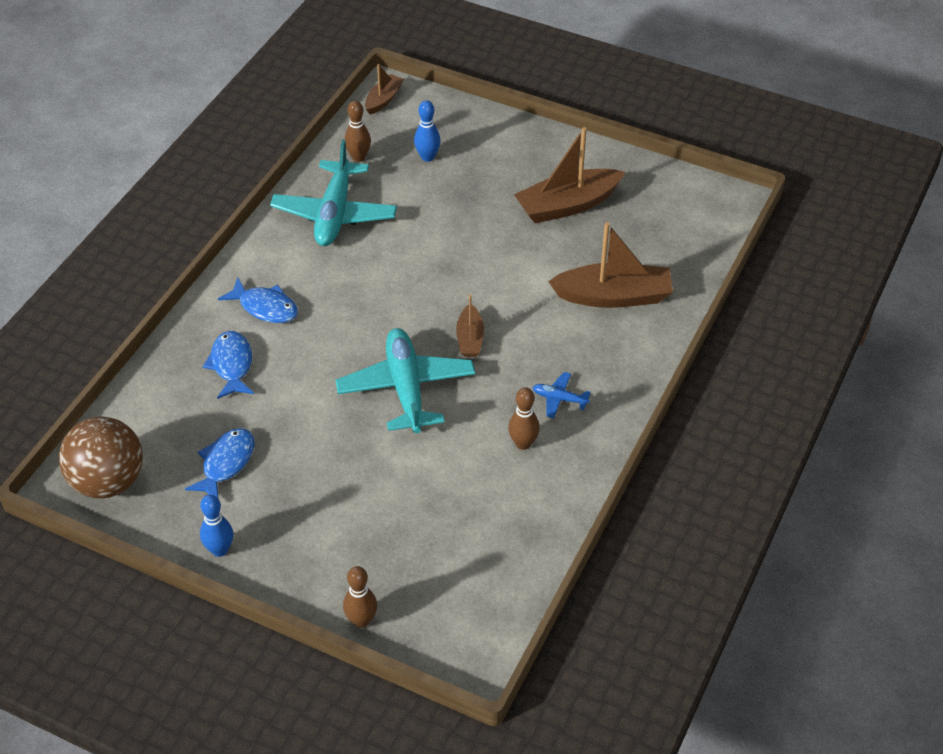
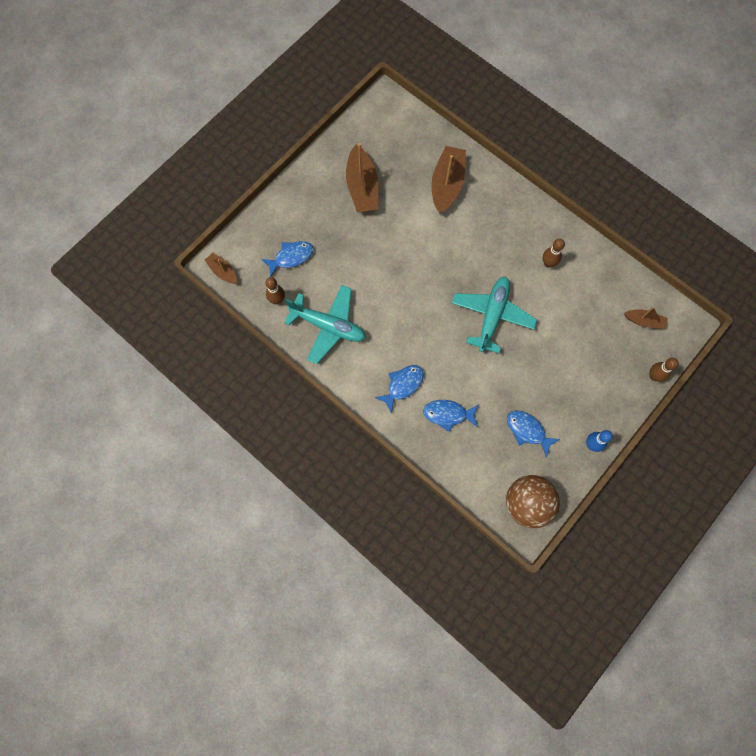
camera: 75 degrees left, 25 degrees up
turquoise plane [335,328,475,433] -> turquoise plane turned 105 degrees clockwise [452,277,537,353]
blue bowling pin [414,100,441,162] -> blue fish [261,241,313,277]
brown boat [456,294,484,357] -> brown boat moved to [624,307,668,329]
blue plane [532,372,590,418] -> none

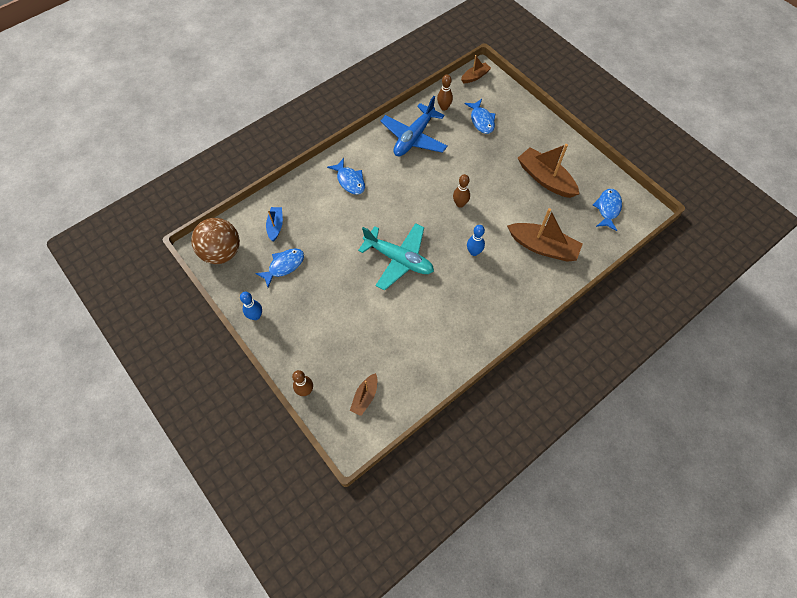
camera: 100 degrees right, 10 degrees down
turquoise plane [284,285,366,364] -> blue plane [380,96,448,156]
brown boat [346,143,378,212] -> brown boat turned 45 degrees clockwise [518,144,580,198]
blue fish [423,400,479,432] -> blue fish moved to [593,189,622,231]
brown bowling pin [543,238,565,268] -> brown bowling pin moved to [453,174,470,208]
none -> blue boat [266,207,283,241]
none -> blue bowling pin [467,225,485,256]

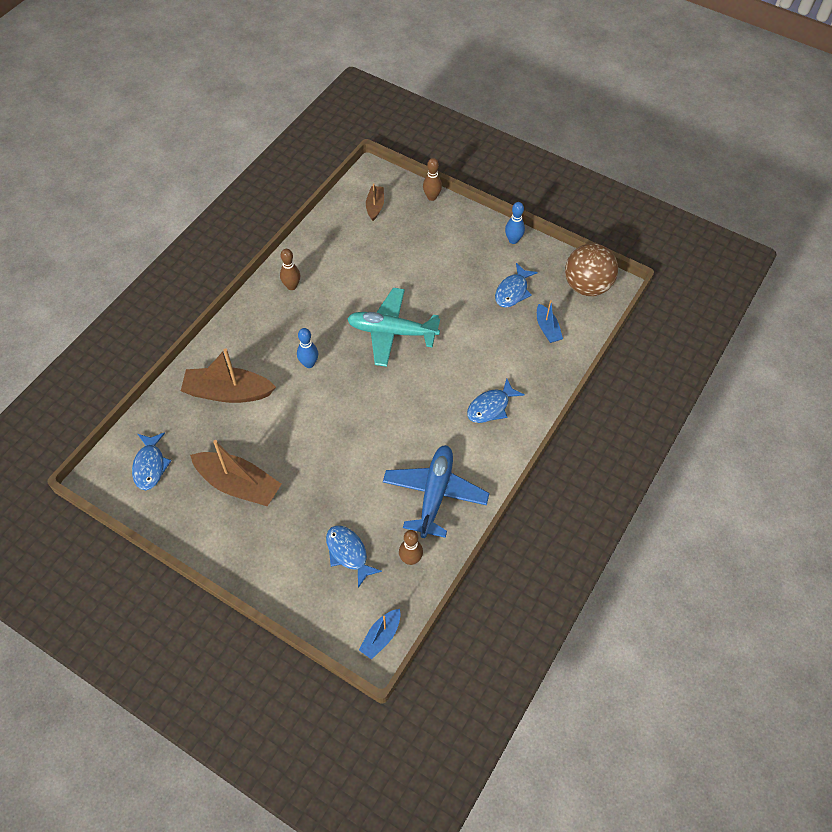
camera: 160 degrees right, 5 degrees down
blue fish [327,158,365,195] -> blue fish turned 75 degrees counterclockwise [467,379,525,423]
brown bowling pin [453,174,470,208] -> brown bowling pin moved to [280,249,300,290]
brown boat [461,55,491,83] -> blue boat [359,609,401,660]

